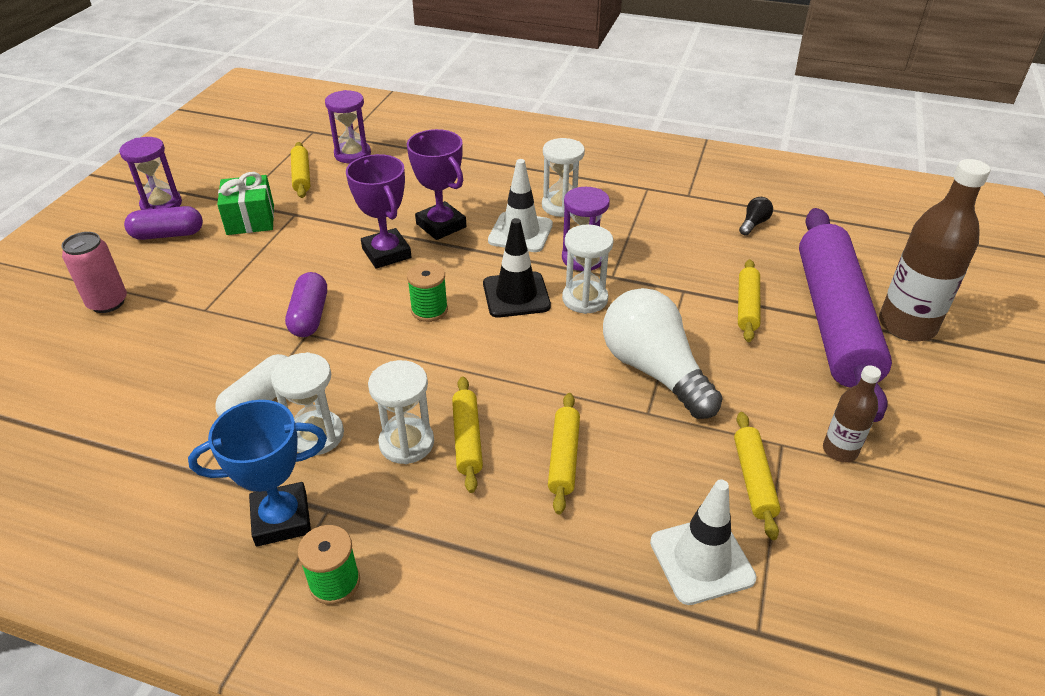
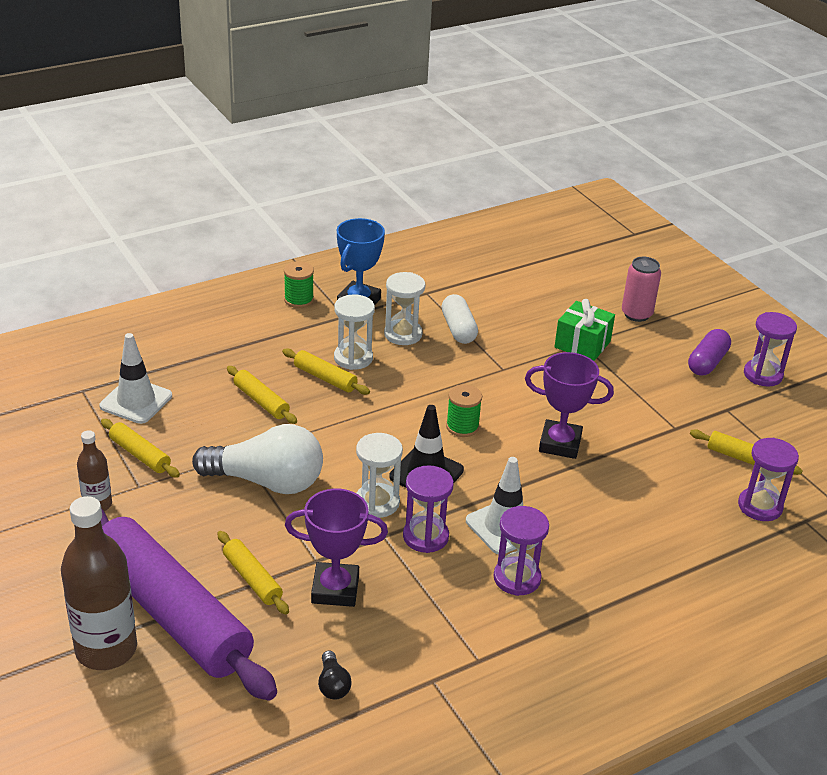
camera: 130 degrees right, 5 degrees down
green gift [217,172,274,235] -> green gift moved to [554,299,615,361]
purple capsule [285,272,327,337] -> none
purple trophy [407,129,466,240] -> purple trophy moved to [285,489,388,607]
white hourglass [542,138,585,217] -> purple hourglass [494,506,549,596]

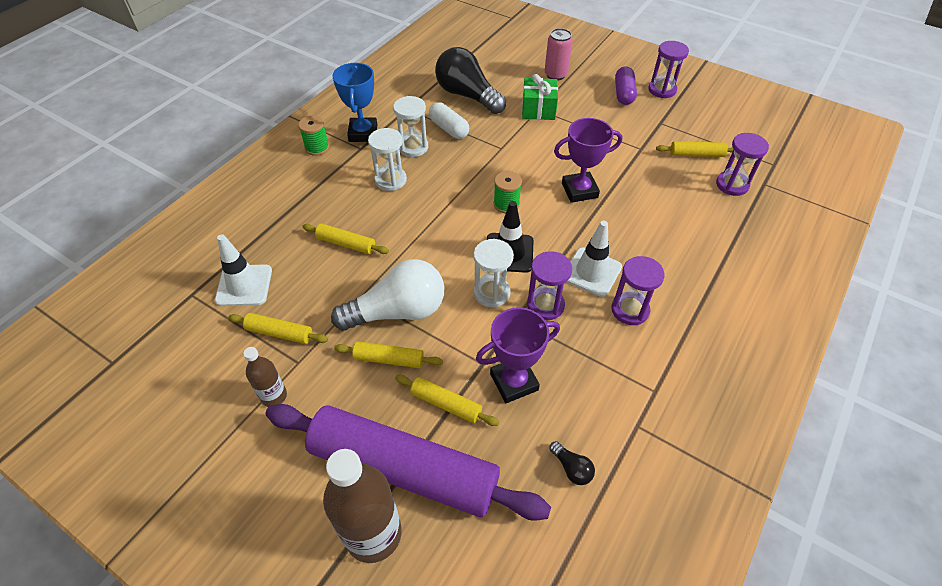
camera: 25 degrees left, 15 degrees up
yellow rolling pin [282,348,370,395] -> yellow rolling pin moved to [334,341,443,368]
none -> black light bulb [435,47,506,114]

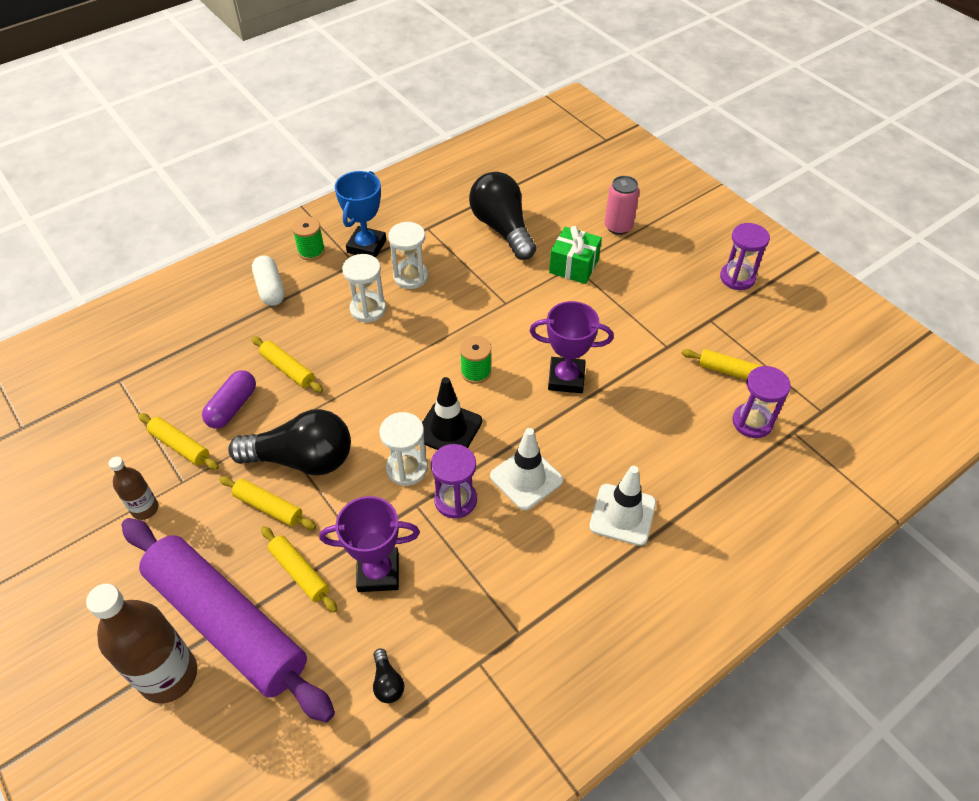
camera: 20 degrees right, 0 degrees up
white traffic cone [215,234,272,306] -> white traffic cone moved to [589,466,656,546]
white light bulb [331,259,444,331] -> black light bulb [228,409,351,475]
white capsule [429,102,469,139] -> white capsule moved to [252,255,285,306]
purple hourglass [611,256,665,325] -> none
purple capsule [615,66,637,105] -> purple capsule moved to [202,370,256,429]

